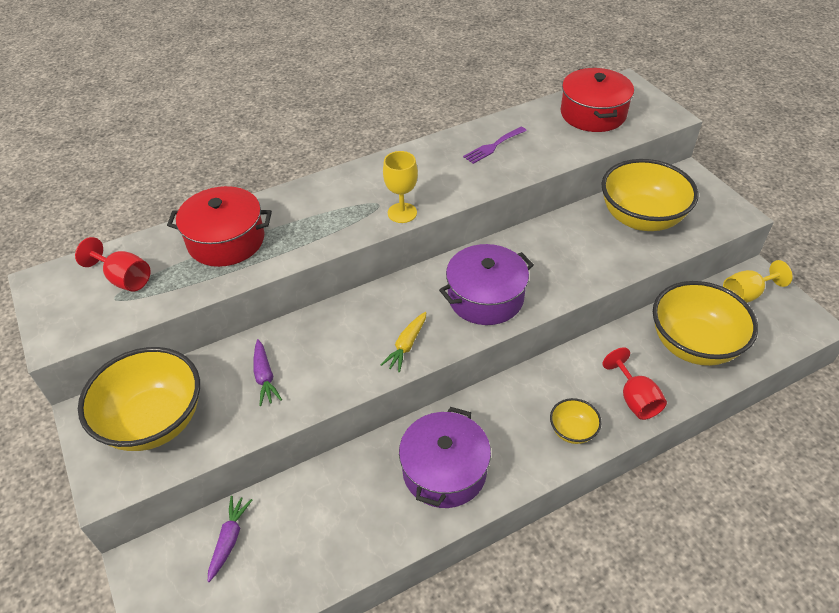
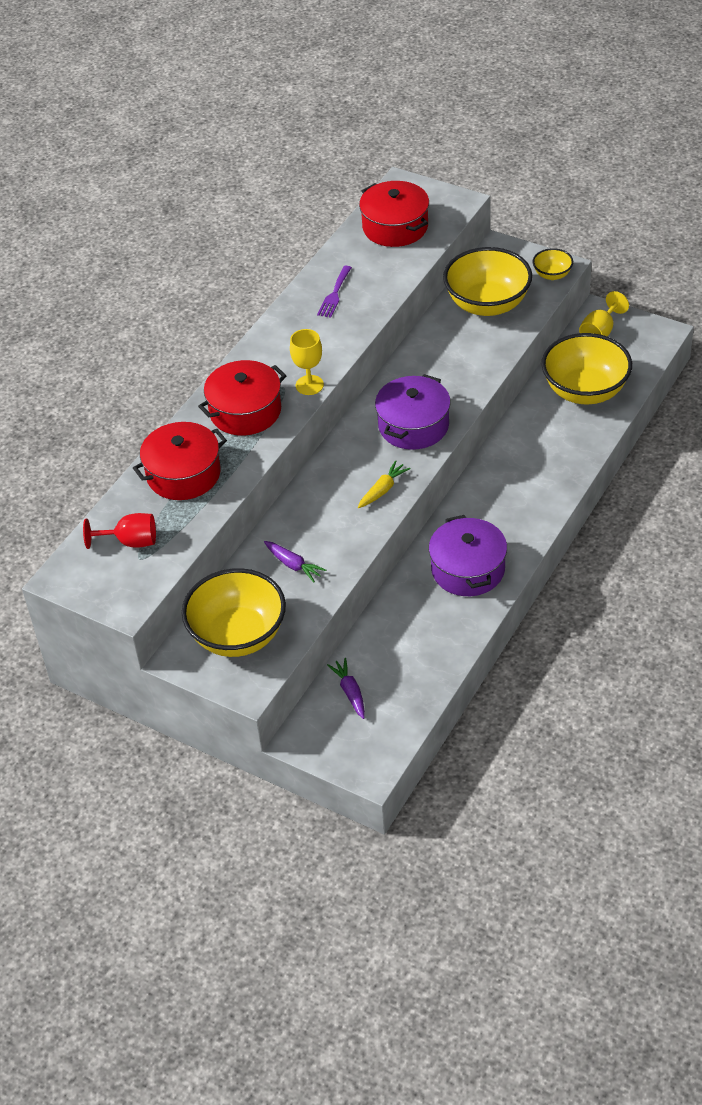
camera: 30 degrees left, 0 degrees up
yellow carrot [380,312,426,372] -> yellow carrot turned 135 degrees counterclockwise [358,460,410,508]
yellow bowl [550,398,602,444] -> yellow bowl moved to [532,248,573,280]
red goblet [602,348,667,420] -> none
none -> red pot [198,360,286,435]

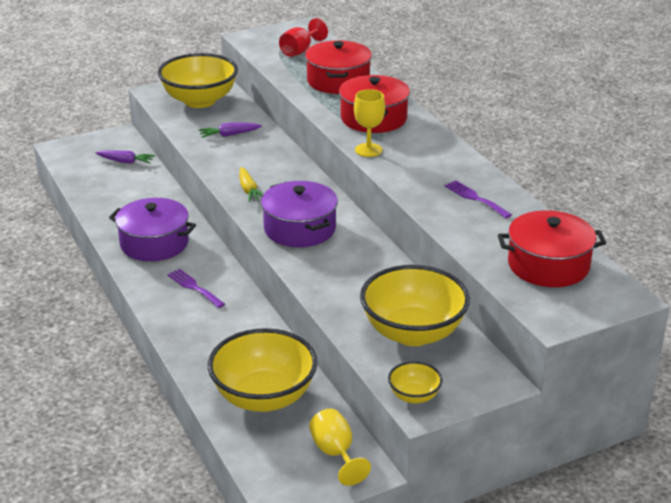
camera: 120 degrees right, 15 degrees down
none -> purple fork [167,269,225,308]

